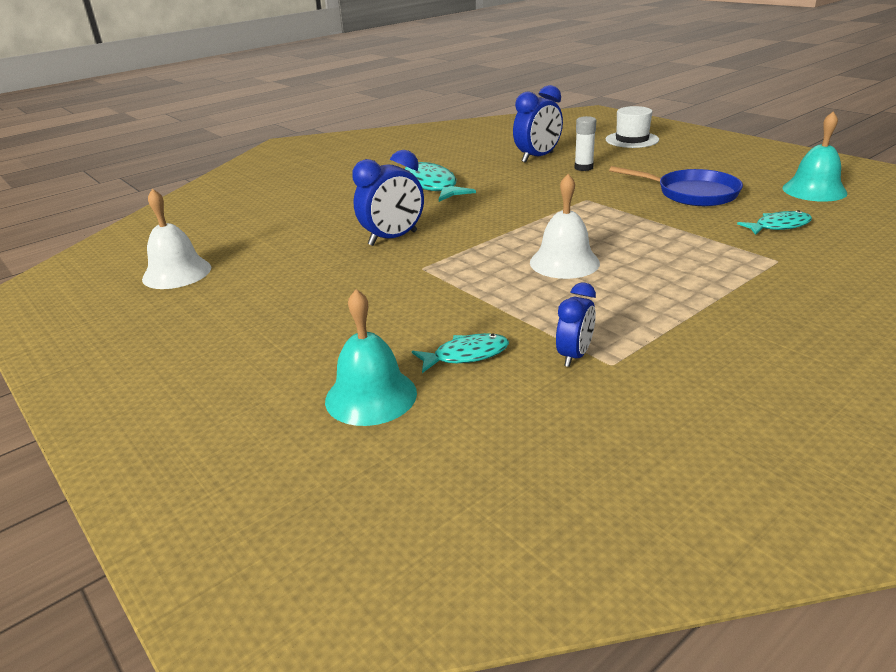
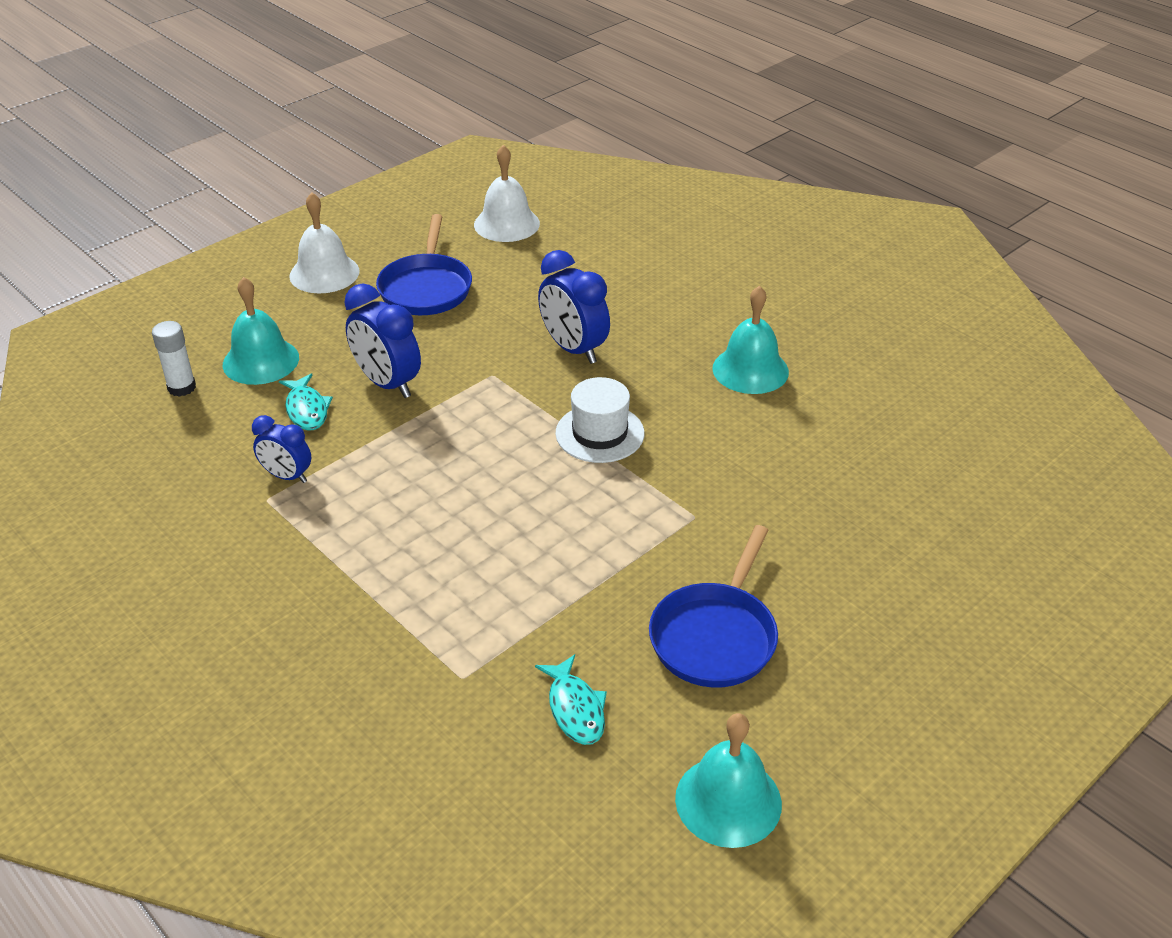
camera: 85 degrees right, 10 degrees up
turquoise fish [405,162,476,202] -> turquoise bell [712,286,789,394]
blue clock [513,85,563,163] -> blue clock moved to [344,284,421,398]
white bell [530,174,600,279] -> white bell moved to [289,192,360,293]
white glue stick [574,116,596,171] -> white glue stick moved to [152,321,196,397]
white hat [606,106,659,148] -> white hat moved to [555,377,644,463]
none -> blue pan [376,214,472,315]

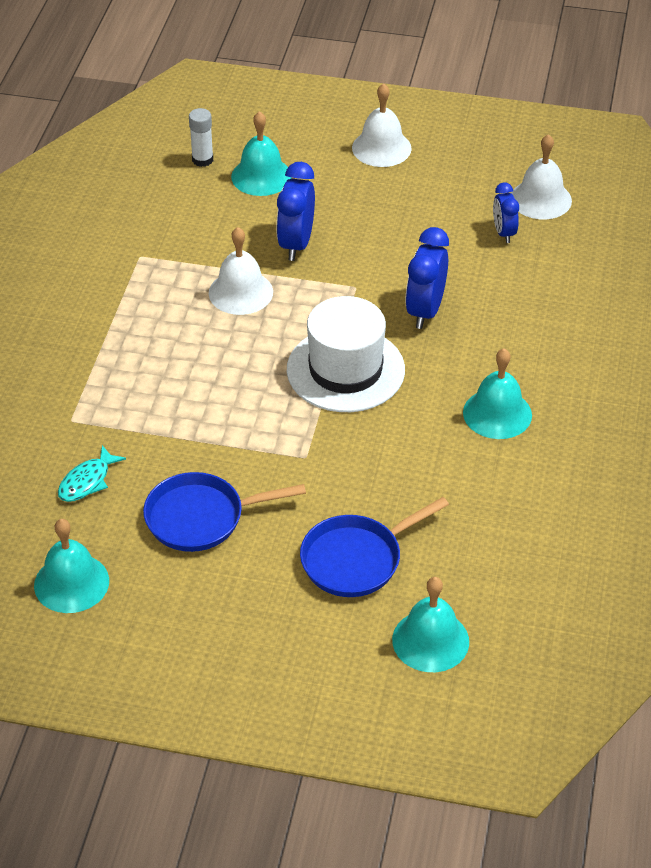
camera: 55 degrees right, 5 degrees up
blue clock [252,415,311,483] -> blue clock moved to [493,182,519,243]
turquoise fish [279,373,333,431] -> none
blue pan [376,214,472,315] -> blue pan moved to [300,497,449,597]
white hat [555,377,644,463] -> white hat [287,296,405,412], size x1.59
none -> white bell [209,227,273,315]
none -> turquoise bell [392,577,469,672]

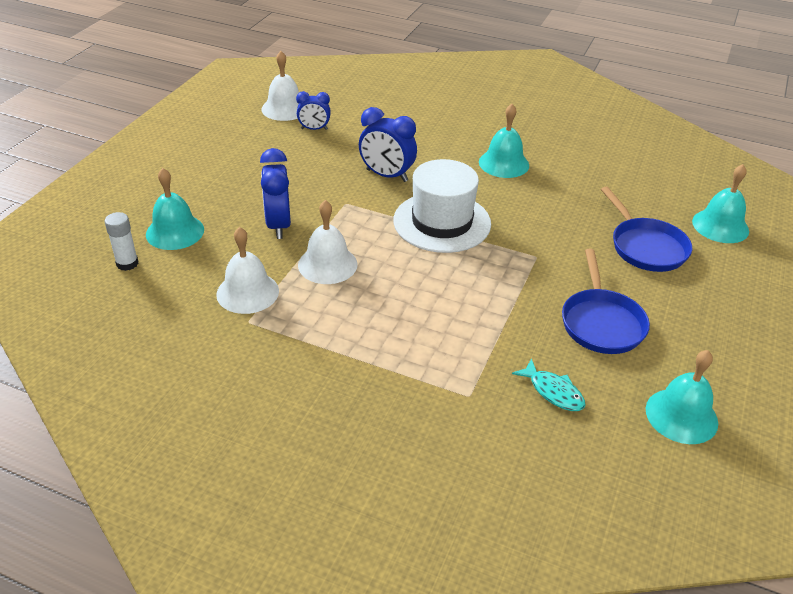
camera: 80 degrees left, 5 degrees down
blue clock [277,162,315,261] -> blue clock turned 60 degrees clockwise [260,148,291,239]
white bell [352,83,412,167] -> white bell moved to [216,227,279,314]

